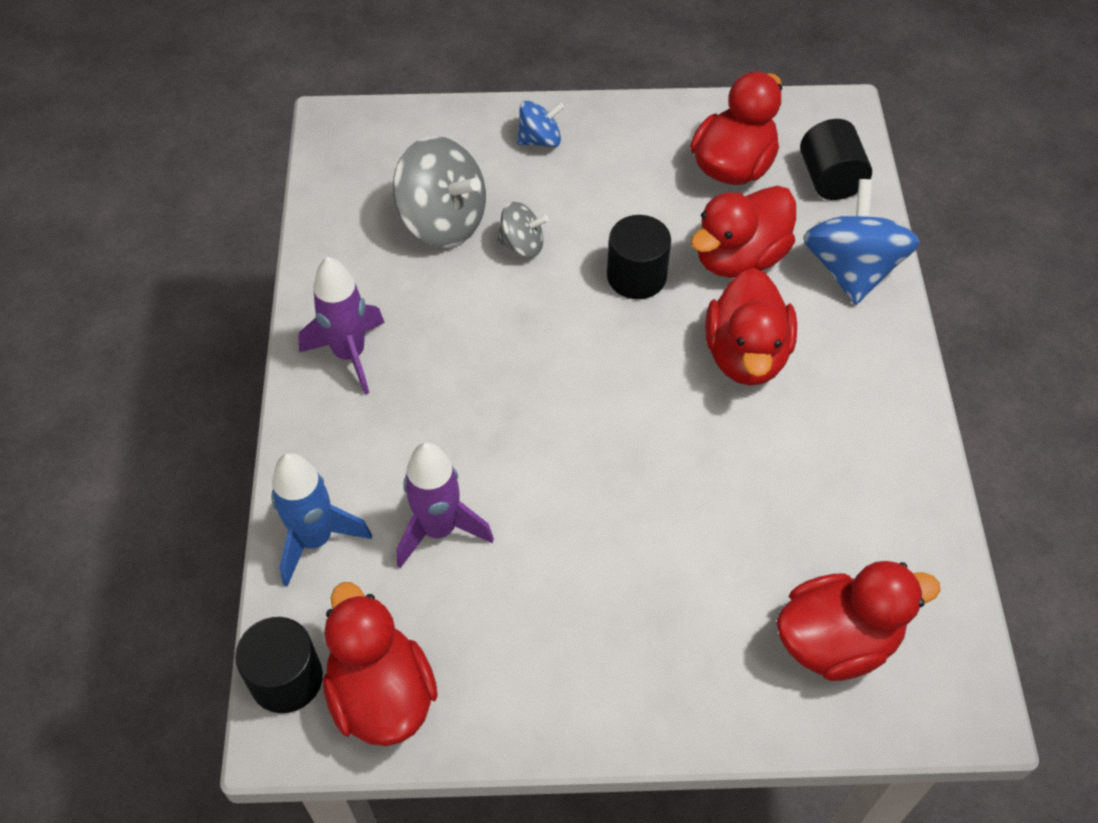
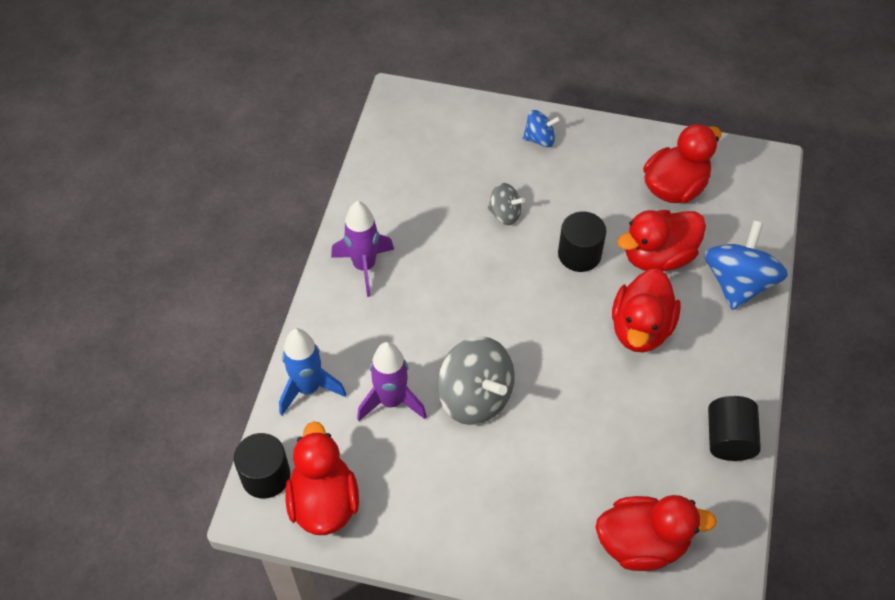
camera: 15 degrees right, 0 degrees up
grey spinning top [393,136,486,248] -> grey spinning top moved to [437,336,515,425]
black cylinder [800,119,872,200] -> black cylinder moved to [708,396,761,461]

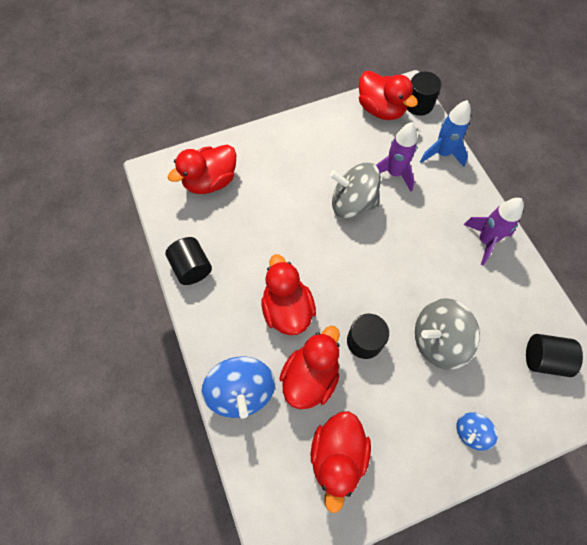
camera: 145 degrees right, 10 degrees up
grey spinning top [488,183,525,225] -> grey spinning top [415,298,480,370], size x1.86
none -> black cylinder [526,334,583,377]

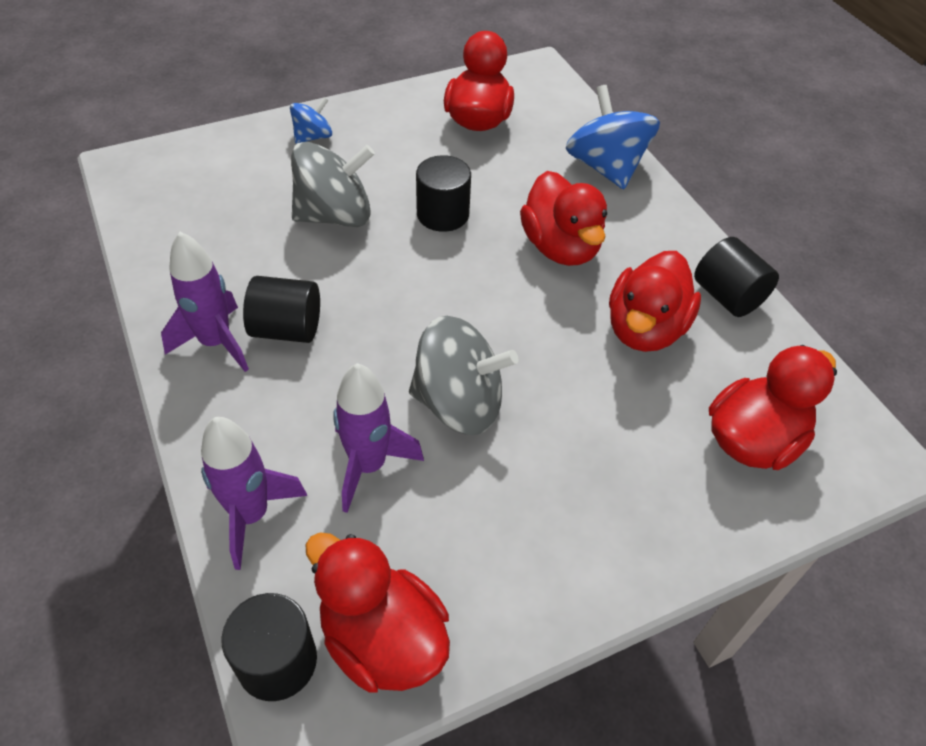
camera: 175 degrees right, 15 degrees down
red duck [279,326,340,409] -> red duck moved to [609,251,701,352]
blue rocket [420,100,471,167] -> purple rocket [201,417,307,570]
black cylinder [526,334,583,377] -> black cylinder moved to [243,276,320,343]

